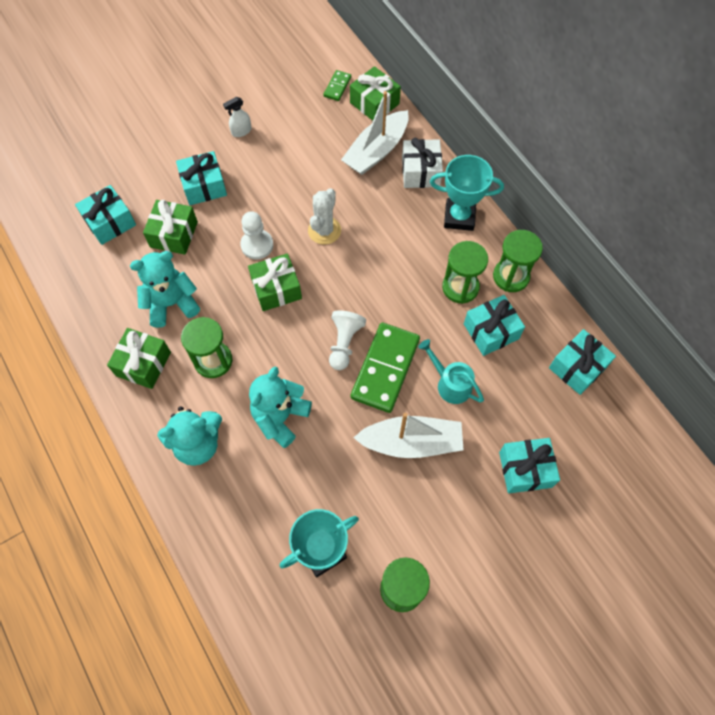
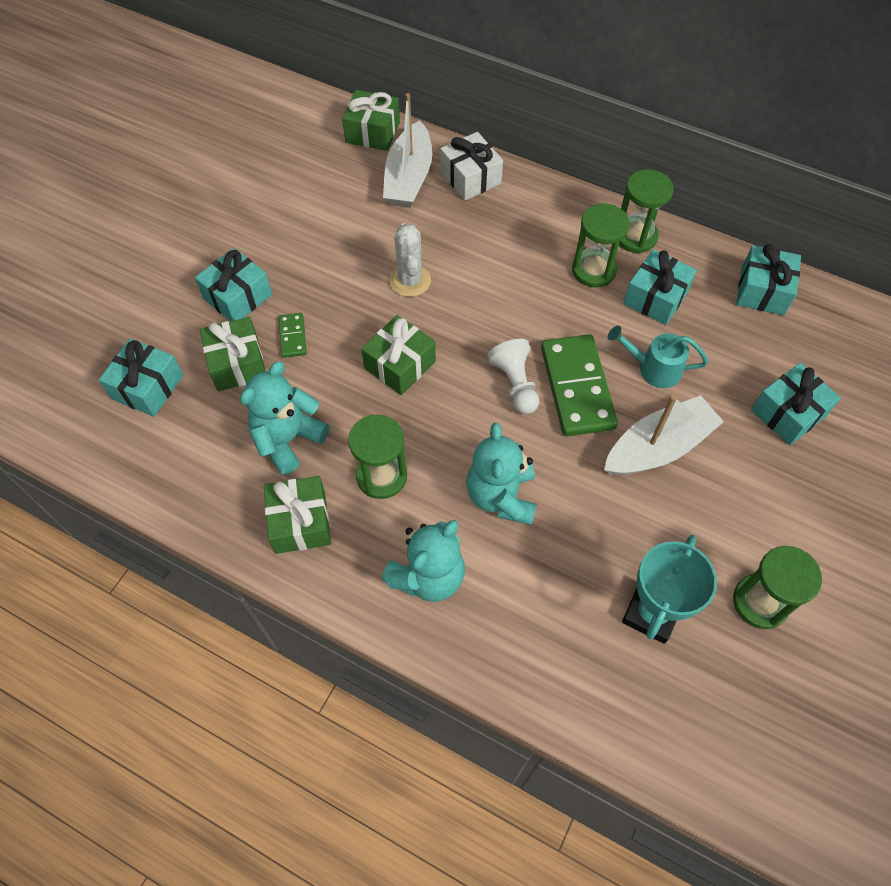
camera: 30 degrees left, 5 degrees down
white spray bottle [223,97,251,137] -> none
white pawn [240,211,273,260] -> none
green domino [323,70,351,101] -> green domino moved to [279,313,307,358]
turquoise trophy [430,155,504,231] -> none

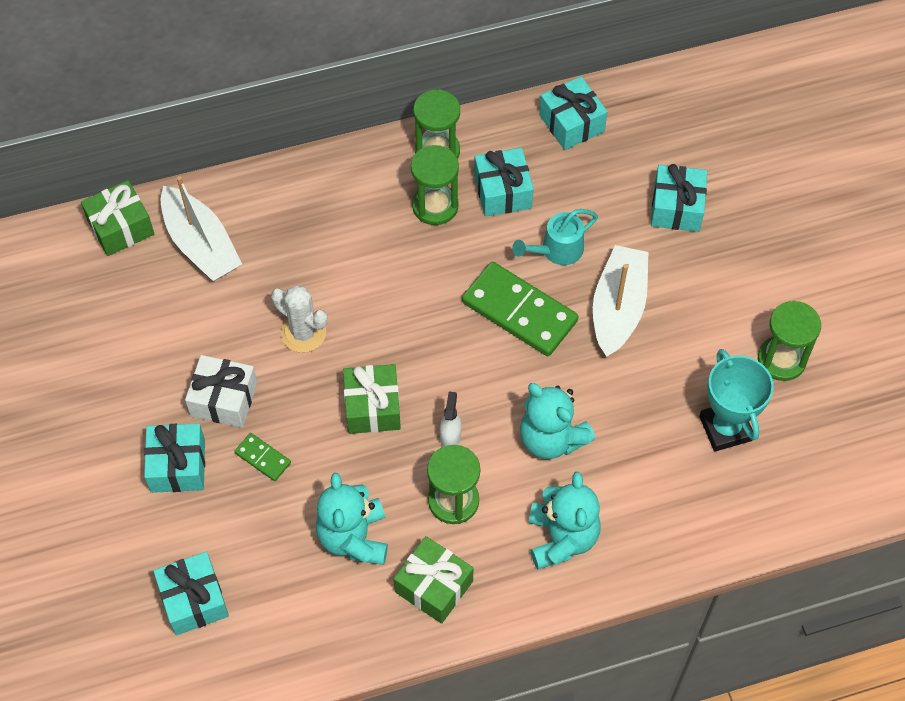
camera: 45 degrees left, 0 degrees up
green gift [200,317,265,391] -> none
white gift [440,132,503,201] -> white gift moved to [185,355,257,428]
white pawn [487,339,539,414] -> none
none -> white spray bottle [439,392,462,447]

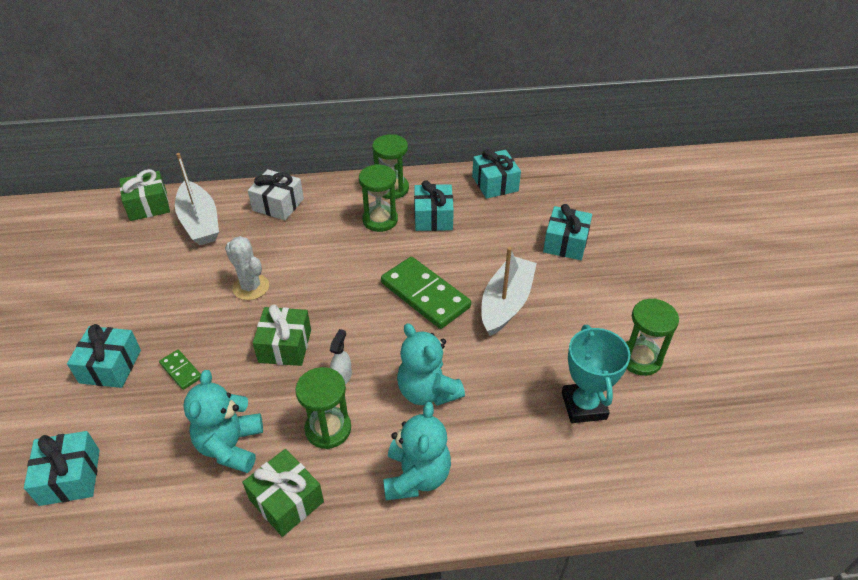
camera: 10 degrees right, 15 degrees down
white gift [185,355,257,428] -> white gift moved to [248,169,304,220]
turquoise watering can [512,209,598,265] -> none

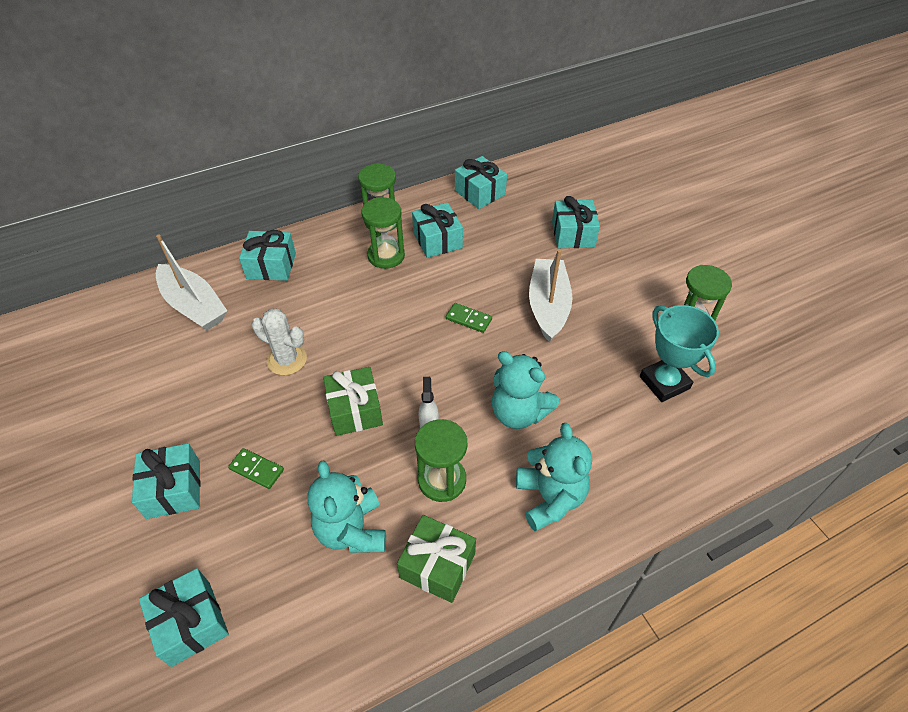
camera: 20 degrees left, 5 degrees up
green gift [119,169,170,221] -> none
white gift [248,169,304,220] -> turquoise gift [239,230,296,281]
green domino [381,257,471,329] -> green domino [446,303,492,333], size x0.47

